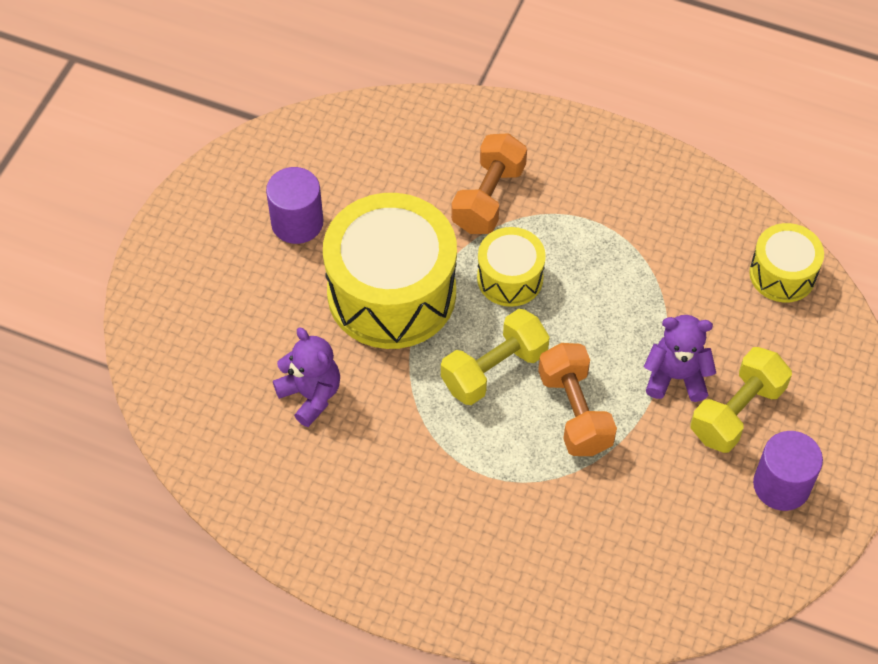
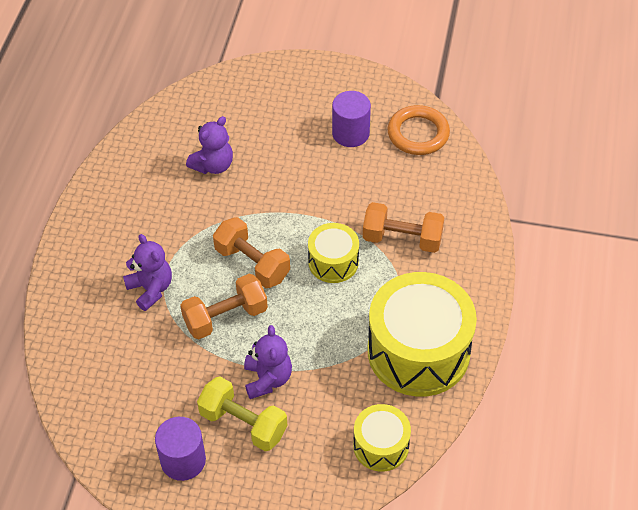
camera: 80 degrees right, 5 degrees down
yellow drum [323,193,457,349] -> yellow drum moved to [368,272,477,397]
yellow dumbbell [441,309,550,405] -> orange dumbbell [213,217,290,288]
none -> purple teddy bear [123,234,172,311]
none -> orange ring [387,105,450,155]

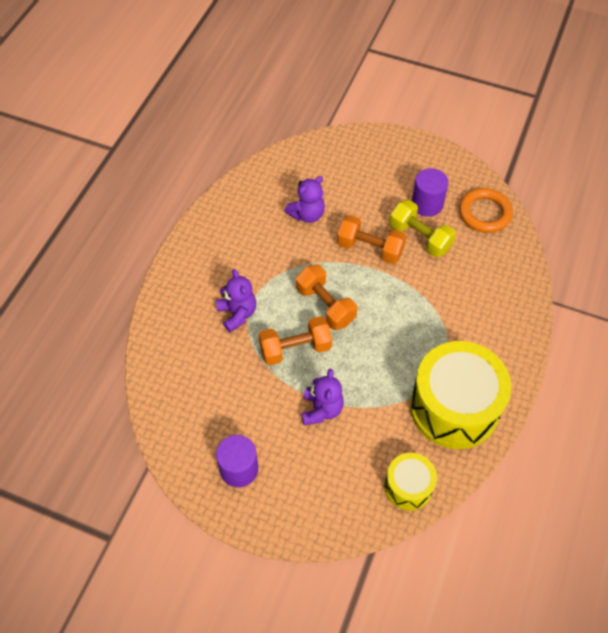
camera: 10 degrees right, 5 degrees up
yellow dumbbell [197,377,287,451] -> yellow dumbbell moved to [389,200,456,257]
yellow drum [308,223,359,283] -> none
orange dumbbell [363,202,445,253] -> orange dumbbell moved to [337,215,406,264]

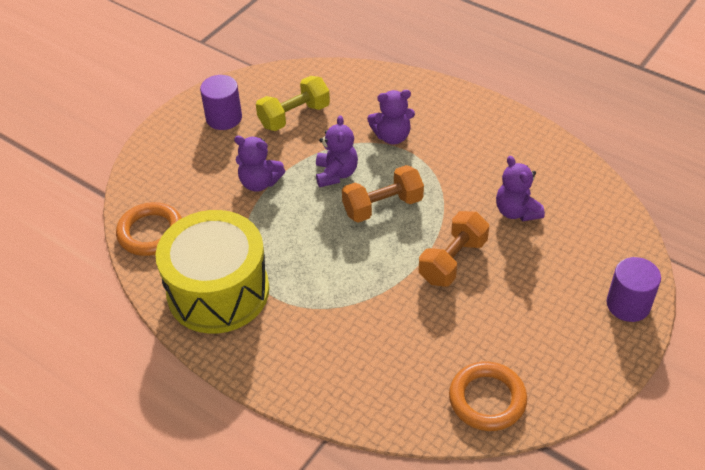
camera: 105 degrees right, 10 degrees down
orange dumbbell [258,316,332,366] -> purple teddy bear [316,115,358,187]
yellow drum [384,453,437,510] -> orange ring [116,202,182,256]
yellow dumbbell [389,200,456,257] -> yellow dumbbell moved to [256,76,330,131]
purple cylinder [412,168,449,217] -> purple cylinder moved to [607,257,661,322]

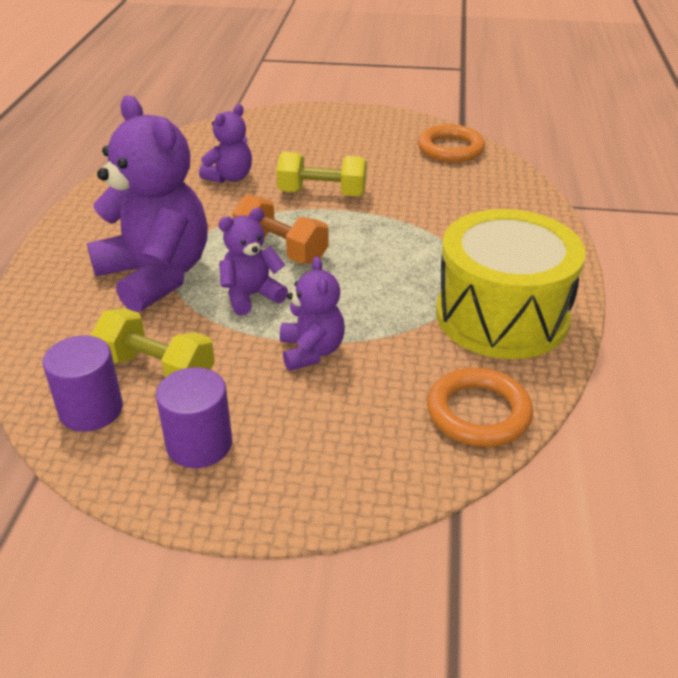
camera: 120 degrees left, 10 degrees down
purple teddy bear [367,90,415,145] -> purple teddy bear [87,95,208,312], size x1.95
orange dumbbell [419,211,489,287] -> yellow dumbbell [277,152,367,197]
purple cylinder [607,257,661,322] -> purple cylinder moved to [42,335,123,432]

